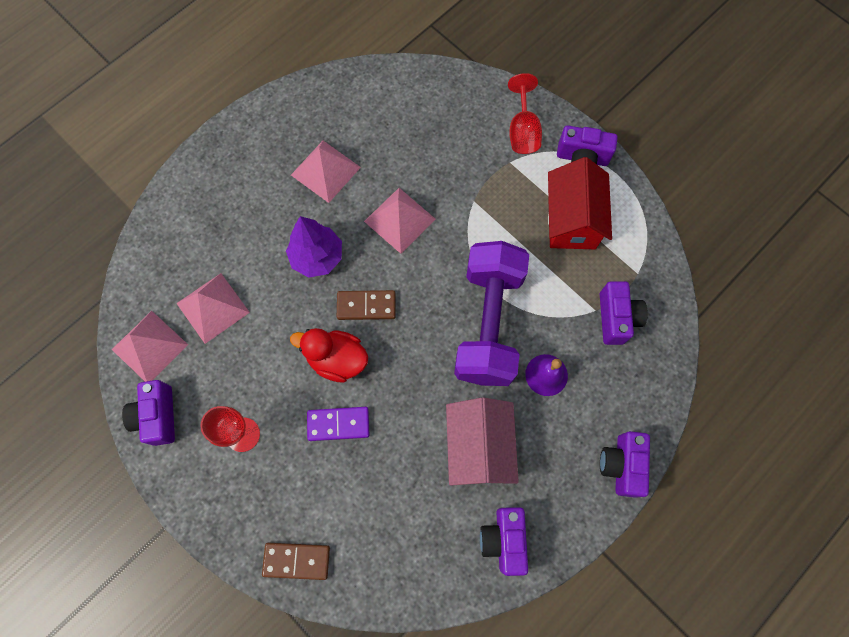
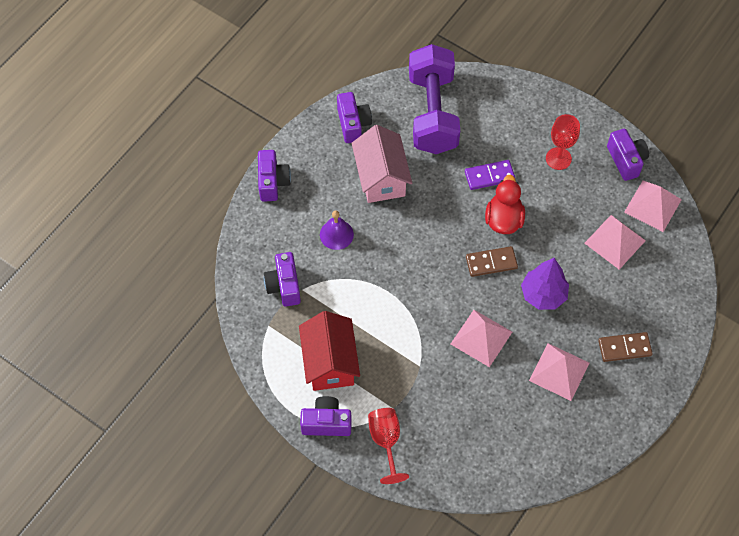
camera: 170 degrees right, 10 degrees down
brown domino [262,543,330,580] -> brown domino moved to [598,332,653,362]
red duck [290,328,368,383] -> red duck turned 90 degrees counterclockwise [485,175,525,234]
purple dumbbell [454,241,529,386] -> purple dumbbell moved to [409,44,460,154]

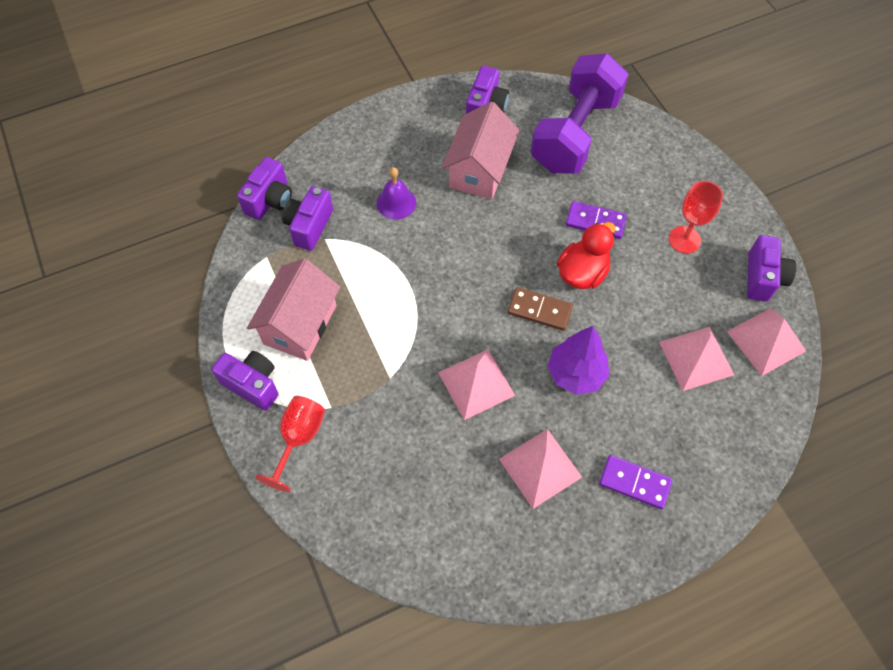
camera: 30 degrees right, 0 degrees up
purple camera [258,150,291,202] -> purple camera moved to [237,157,292,220]
red house [299,311,360,391] -> pink house [247,258,340,361]
brown domino [598,332,653,362] -> purple domino [599,455,672,509]

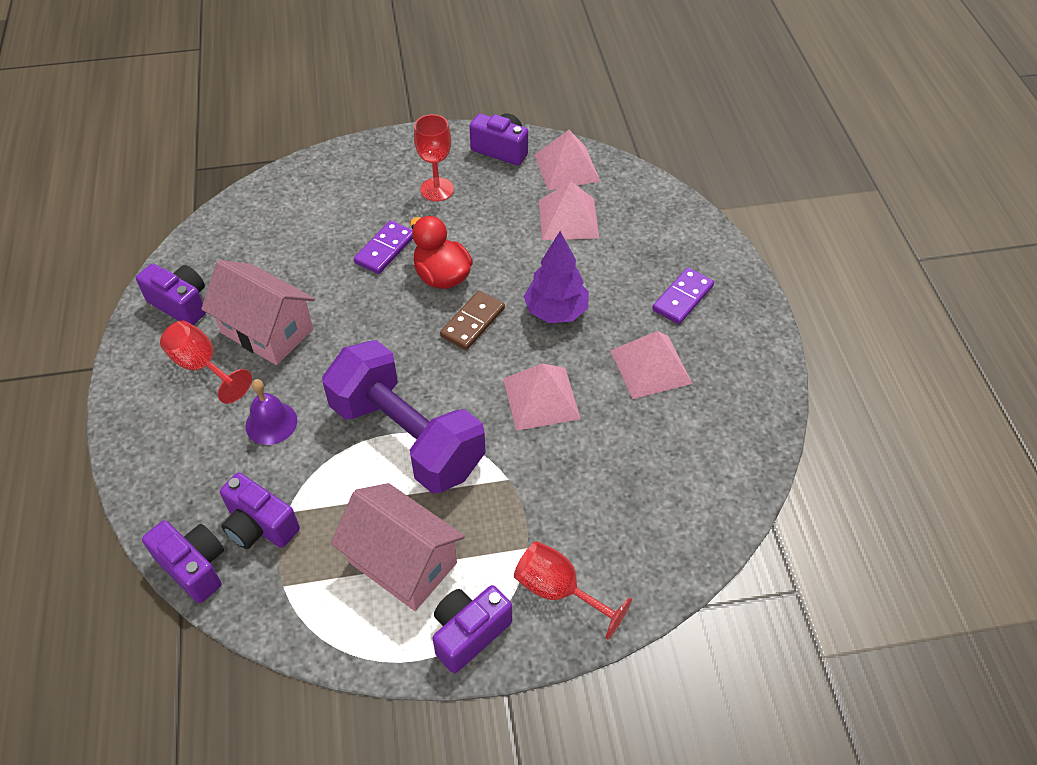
camera: 75 degrees left, 10 degrees down
purple dumbbell [531,53,629,174] -> purple dumbbell moved to [322,340,486,493]
none -> red goblet [160,321,252,404]

